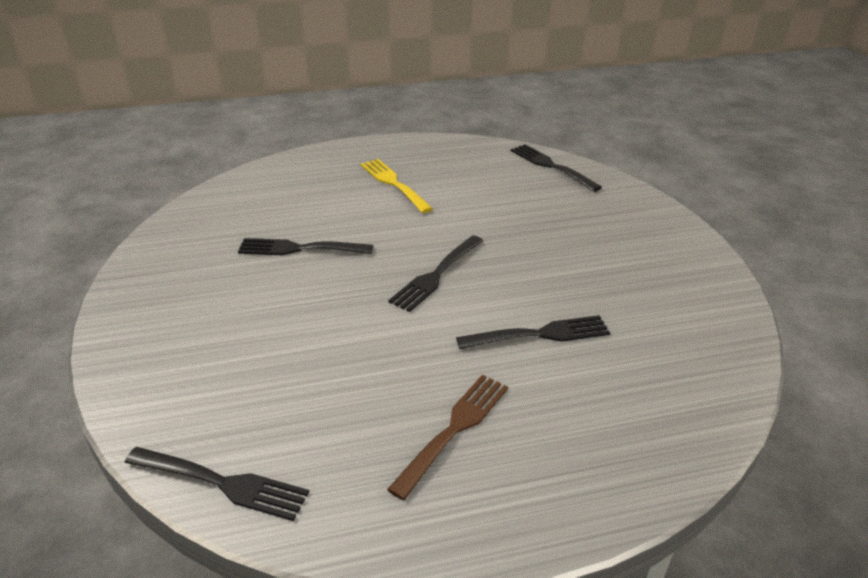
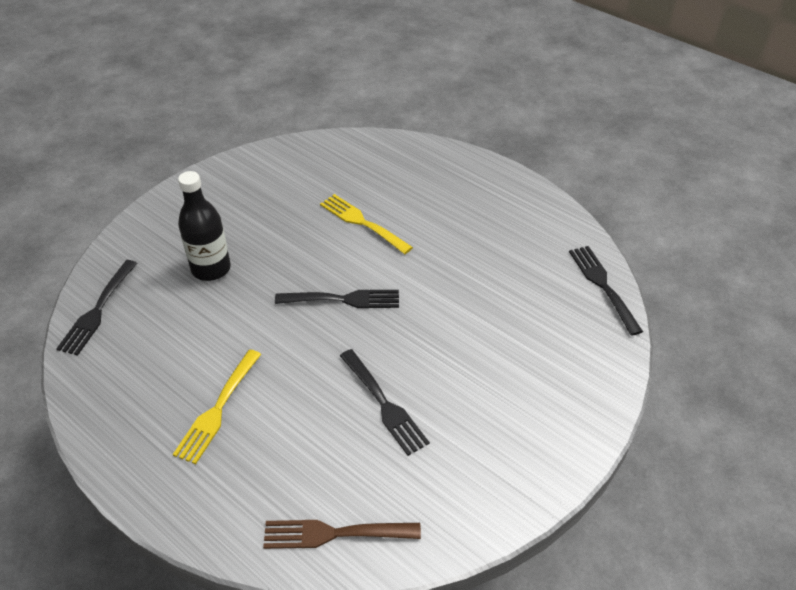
camera: 125 degrees left, 10 degrees up
brown fork [387,374,508,500] -> brown fork moved to [263,520,421,549]
black fork [456,315,610,349] -> yellow fork [320,194,413,254]
none -> black bottle [178,171,231,281]

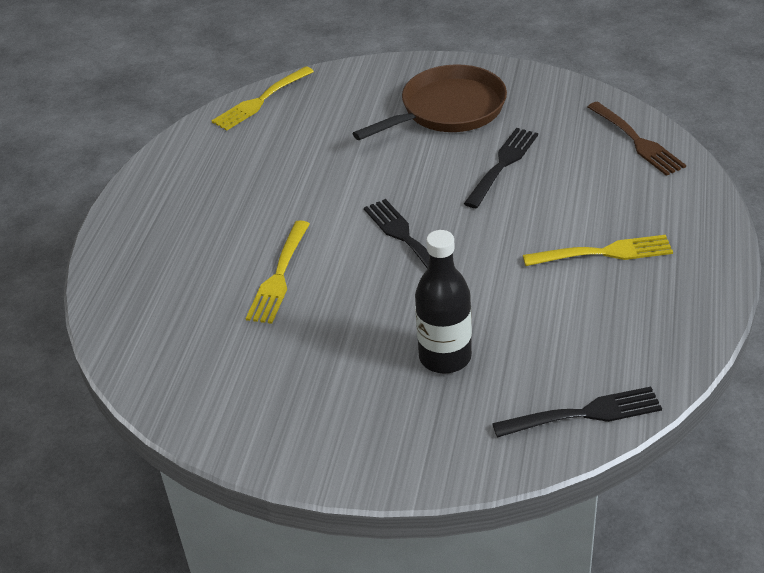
camera: 115 degrees left, 5 degrees down
black fork [569,246,643,336] -> yellow fork [212,66,314,131]
none -> brown pan [352,64,507,140]

